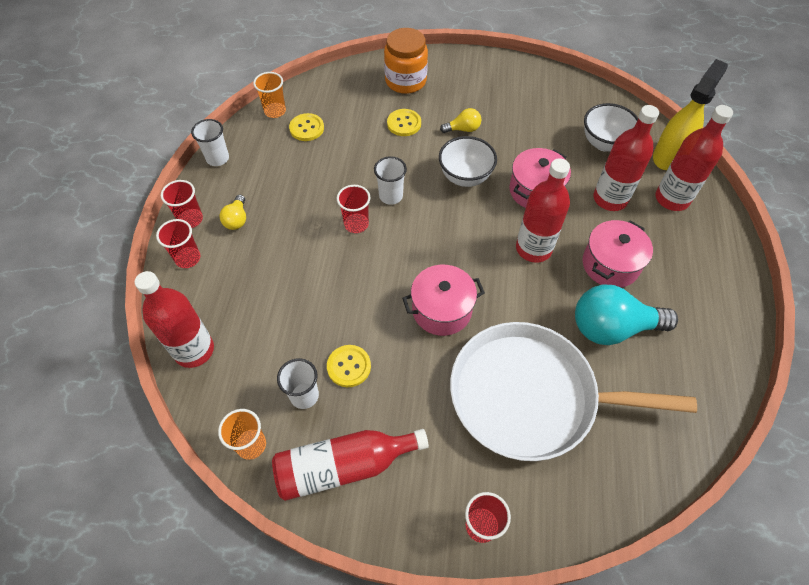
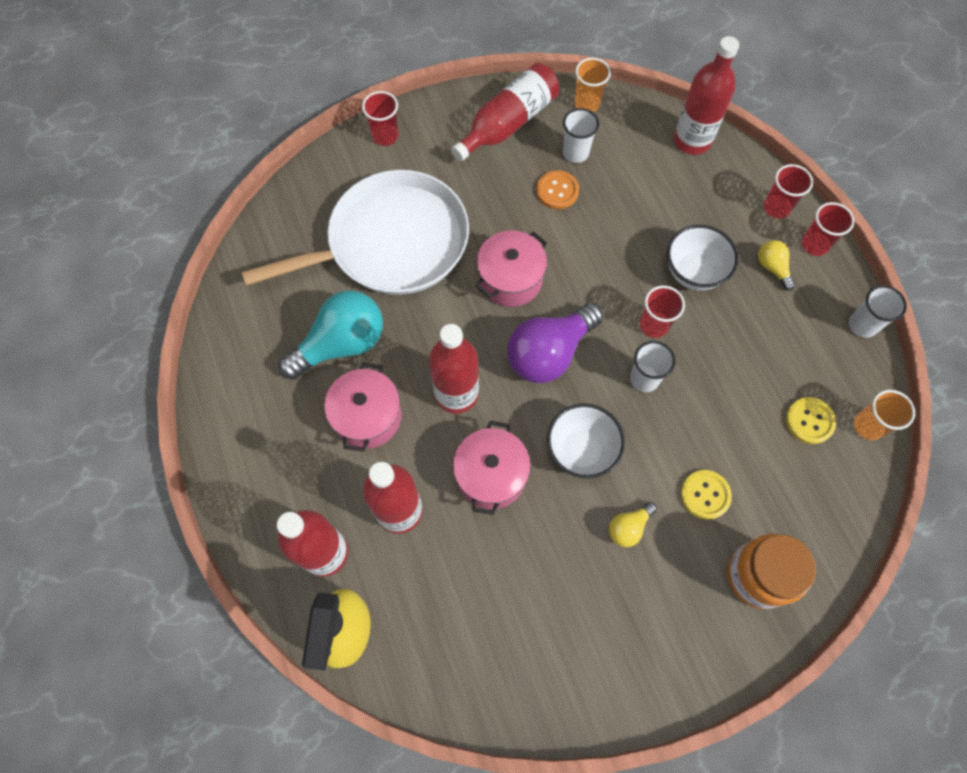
camera: 150 degrees right, 10 degrees up
yellow button [327,345,371,387] -> orange button [536,170,579,209]
white bowl [584,103,638,152] -> white bowl moved to [667,225,739,291]
none -> purple light bulb [507,303,603,383]

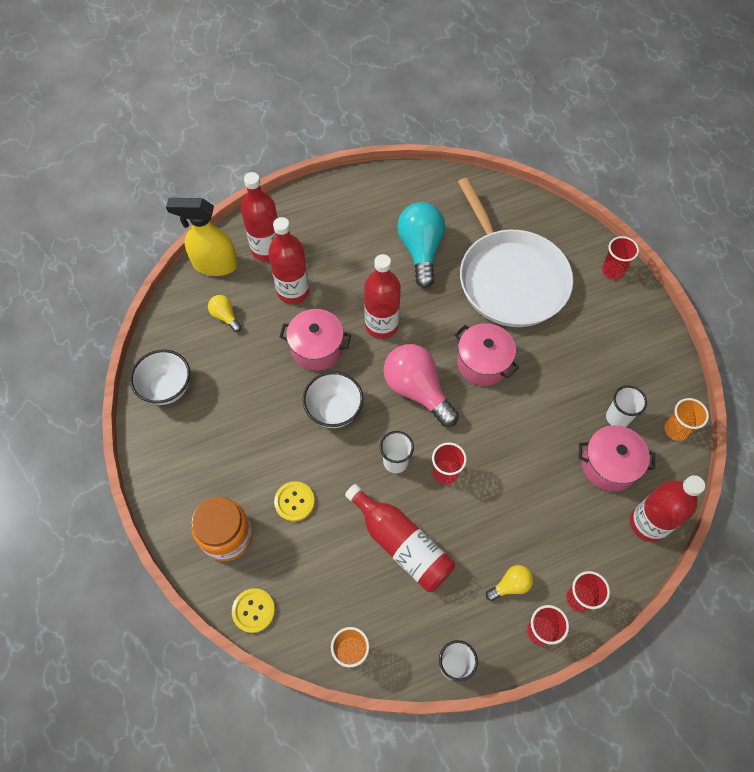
camera: 90 degrees right, 5 degrees down
turquoise light bulb [279,291,383,380] -> turquoise light bulb turned 150 degrees counterclockwise [397,202,445,288]
pink pot [324,363,402,452] -> pink pot moved to [579,425,655,491]
red bottle [451,63,559,161] -> red bottle moved to [345,484,455,592]
purple light bulb [507,303,603,383] -> pink light bulb [384,344,459,427]
orange button [536,170,579,209] -> none
yellow light bulb [609,502,657,547] -> yellow light bulb moved to [208,295,241,332]
white bowl [667,225,739,291] -> white bowl moved to [130,350,190,405]
yellow button [786,397,836,444] -> yellow button moved to [232,588,275,633]

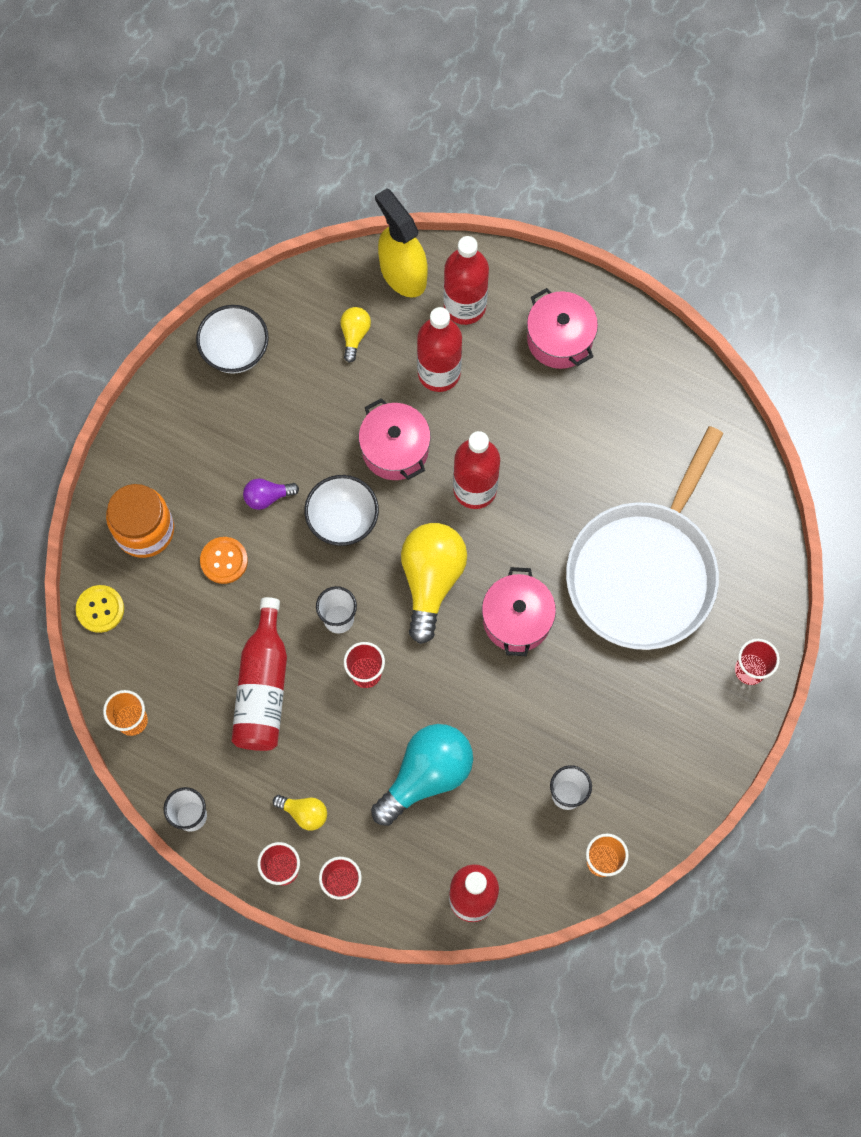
camera: 50 degrees right, 10 degrees up
yellow button [274,481,315,521] -> orange button [200,537,248,584]
pink light bulb [384,344,459,427] -> yellow light bulb [401,523,467,644]
turquoise light bulb [397,202,445,288] -> turquoise light bulb moved to [371,724,473,826]
pink pot [579,425,655,491] -> pink pot moved to [527,288,598,369]
none -> purple light bulb [243,478,299,510]

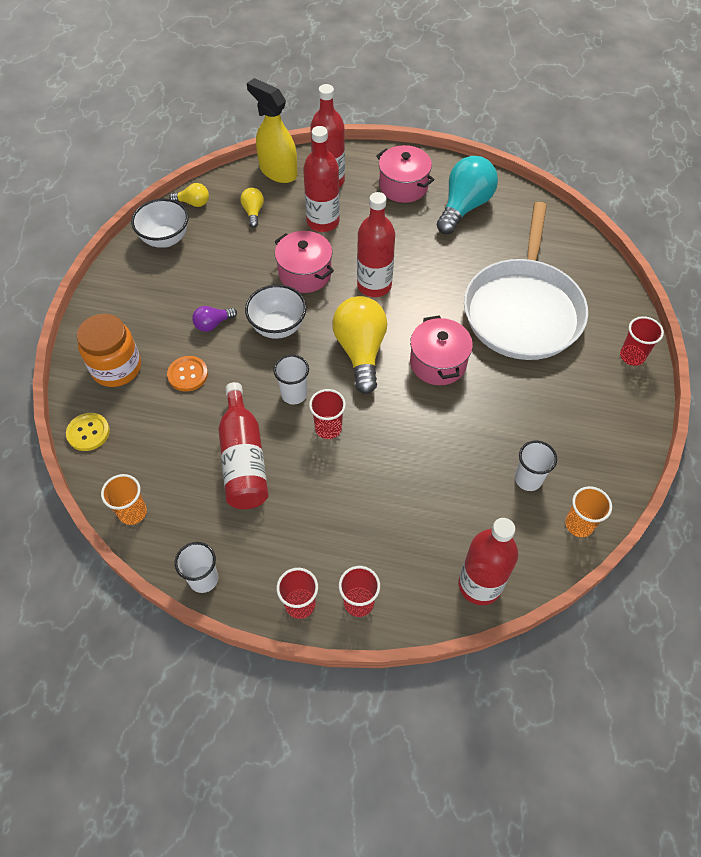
camera: 15 degrees left, 15 degrees down
yellow light bulb [273,795,327,831] -> yellow light bulb moved to [169,183,209,207]
turquoise light bulb [371,724,473,826] -> turquoise light bulb moved to [437,156,498,234]

